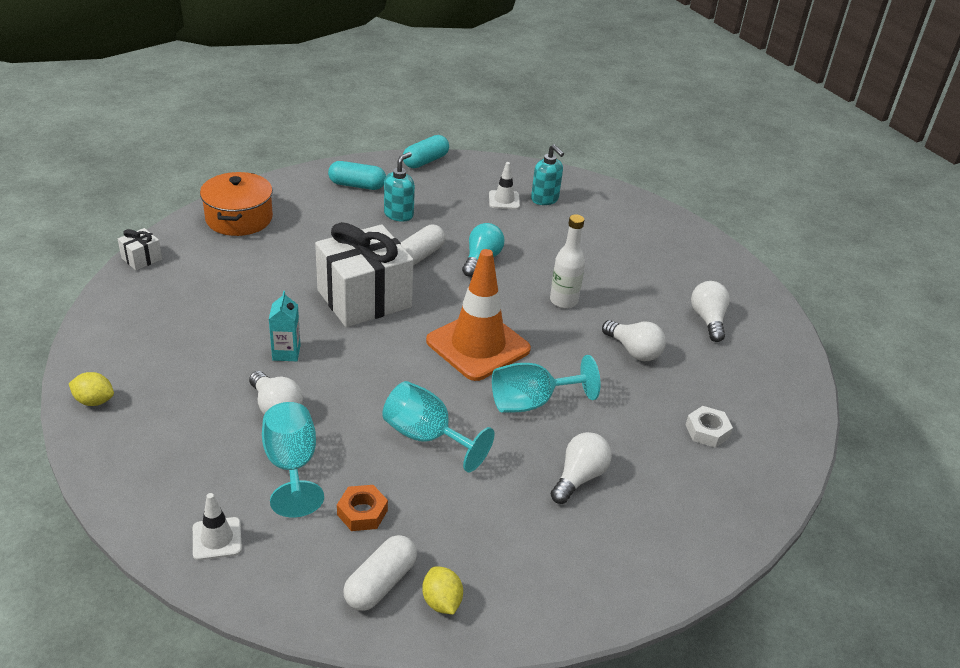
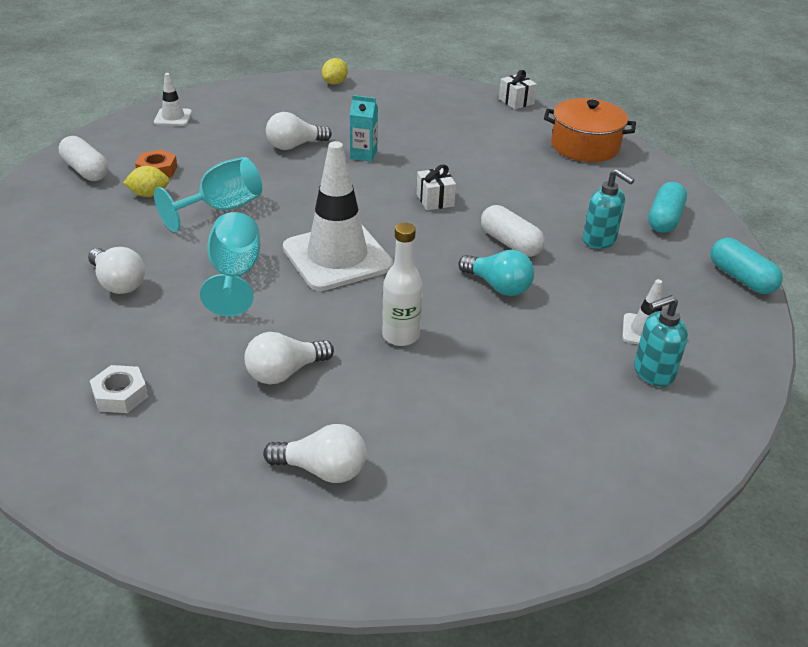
camera: 105 degrees right, 0 degrees up
turquoise goblet [262,402,324,517] -> none
white gift [315,222,414,327] -> white gift [416,165,456,210], size x0.42
yellow lemon [422,566,463,615] -> yellow lemon moved to [123,166,169,197]
orange traffic cone [426,249,531,381] -> white traffic cone [283,141,393,291]

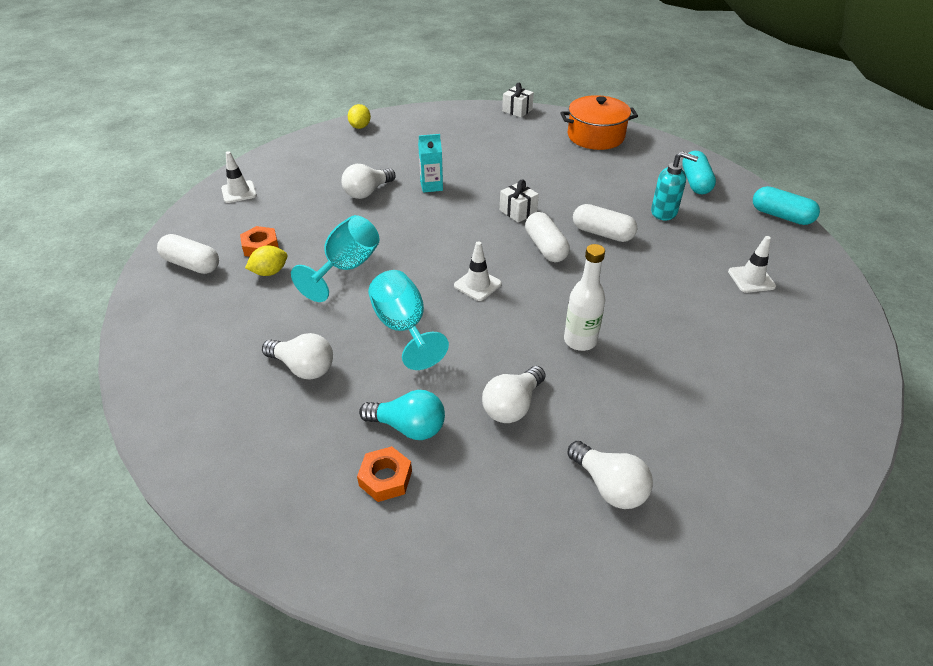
camera: 20 degrees left, 5 degrees up
white nut [90,365,148,413] -> orange nut [357,446,412,502]
white light bulb [263,424,366,483] -> white light bulb turned 60 degrees clockwise [567,441,653,509]
white traffic cone [283,141,393,291] -> white traffic cone [454,241,502,301], size x0.46
turquoise light bulb [459,250,535,296] -> turquoise light bulb moved to [359,390,445,440]
turquoise soap dispenser [634,295,688,387] -> none
none -> white capsule [525,212,570,262]

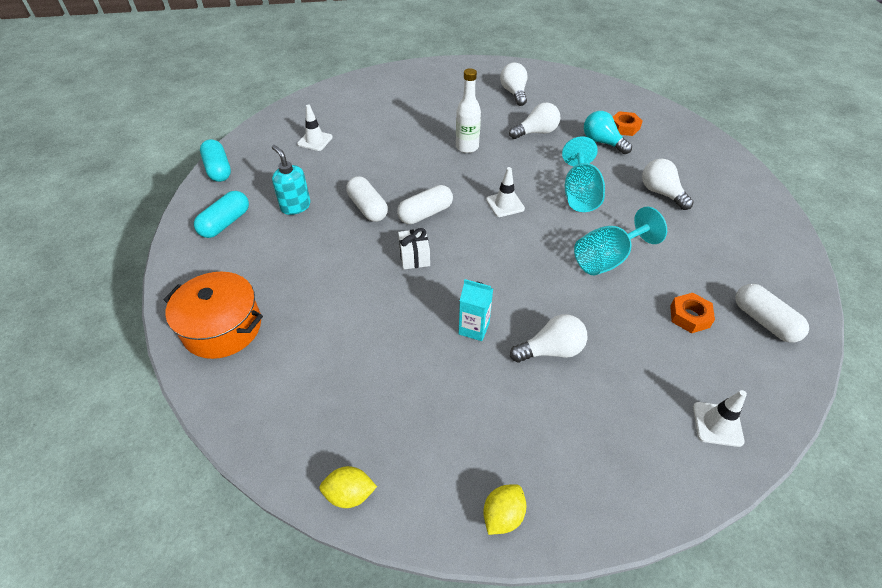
camera: 150 degrees left, 5 degrees up
yellow lemon [245,246,287,276] -> yellow lemon moved to [319,466,377,508]
white gift [502,83,534,117] -> none
white capsule [525,212,570,262] -> white capsule turned 45 degrees clockwise [397,185,453,224]

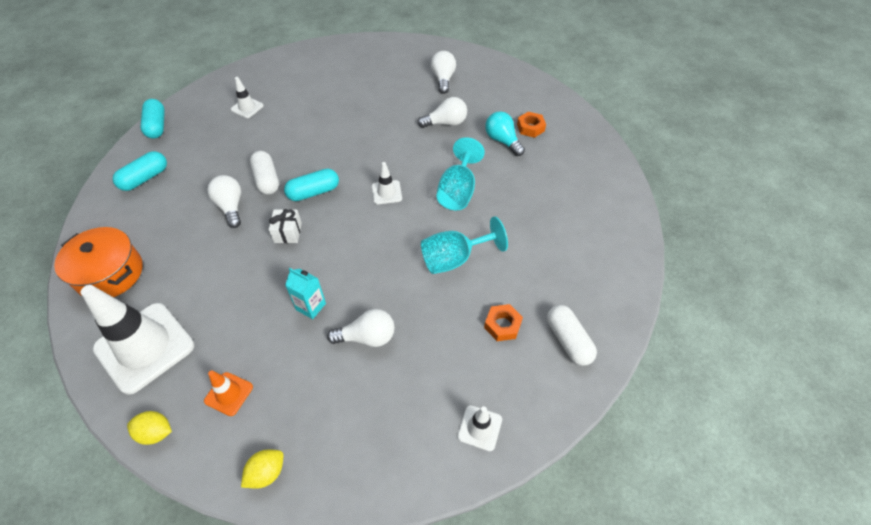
camera: 10 degrees right, 5 degrees up
turquoise soap dispenser [272,145,311,215] -> none
white capsule [397,185,453,224] -> turquoise capsule [284,168,339,201]
white bottle [456,68,481,153] -> none
white light bulb [642,158,694,210] -> white light bulb moved to [207,175,241,228]
none -> white traffic cone [81,285,194,395]
none -> orange traffic cone [204,370,253,416]

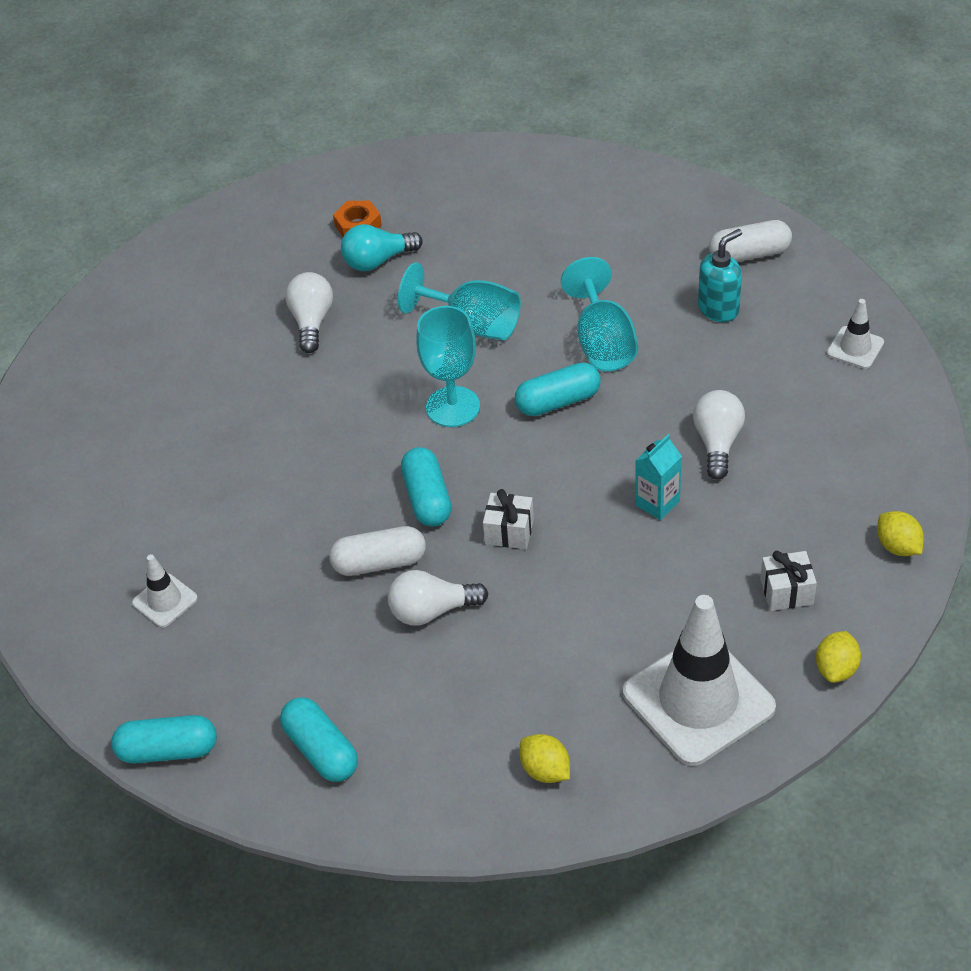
camera: 75 degrees left, 5 degrees down
orange pot [54,227,143,297] -> yellow lemon [520,734,570,783]
orange traffic cone [204,370,253,416] -> white gift [760,550,817,611]
white traffic cone [372,162,402,204] -> turquoise goblet [416,306,480,427]
white light bulb [431,51,456,94] -> none
orange nut [484,304,523,341] -> turquoise soap dispenser [698,229,742,322]
none -> turquoise capsule [515,362,601,416]

